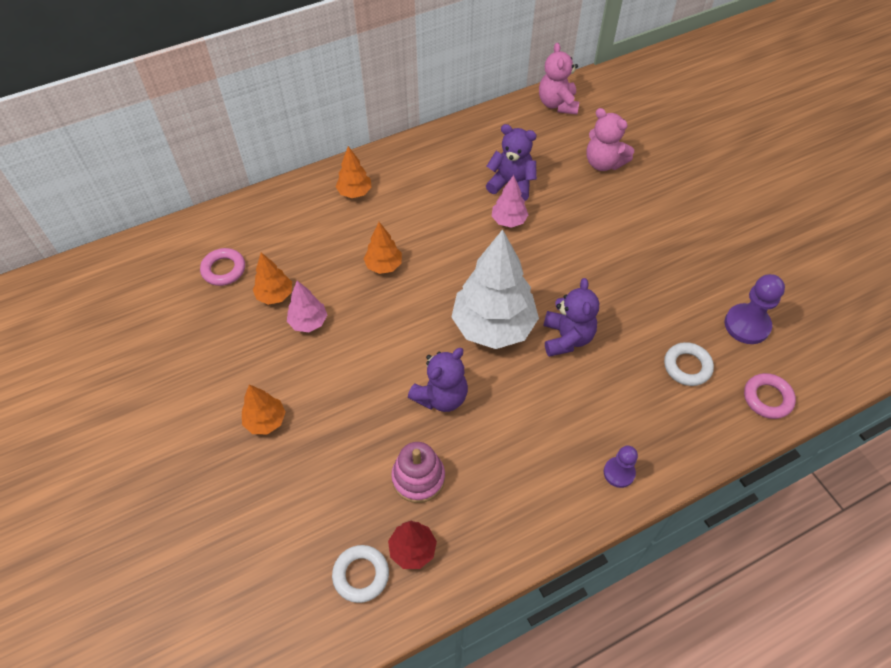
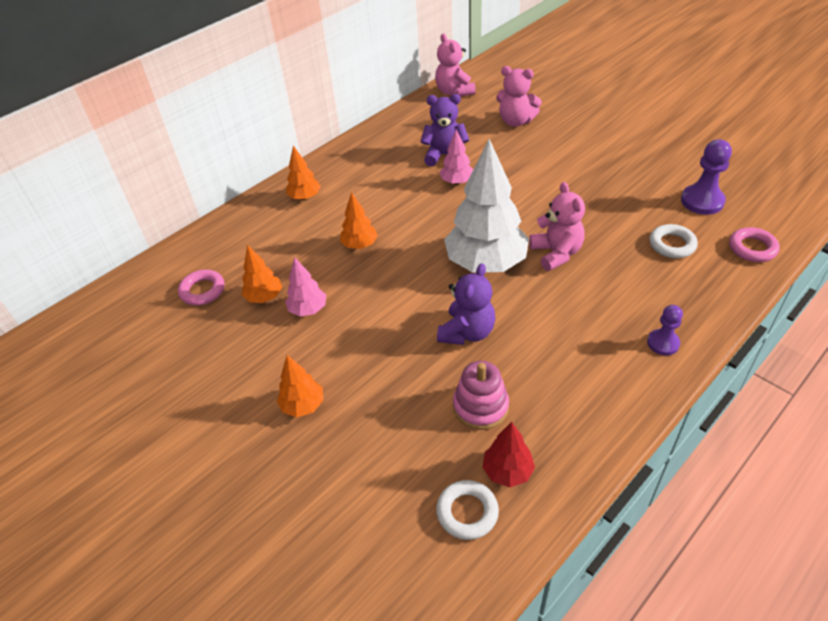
camera: 15 degrees left, 10 degrees down
purple teddy bear [543,278,599,357] -> pink teddy bear [530,182,585,271]

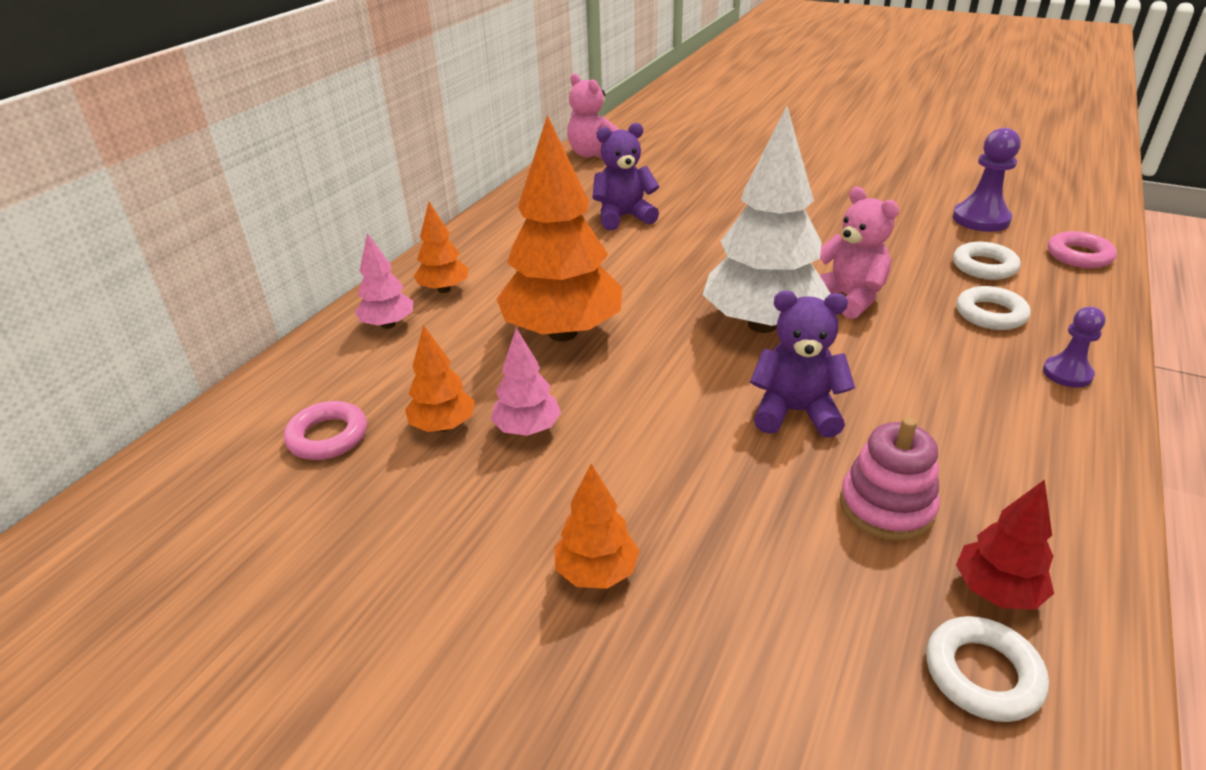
camera: 20 degrees left, 10 degrees down
orange tree [340,192,378,249] -> orange tree [496,115,622,341], size x2.10
purple teddy bear [437,263,495,345] -> purple teddy bear turned 90 degrees counterclockwise [750,291,855,438]
pink tree [439,129,473,185] -> pink tree moved to [355,233,413,329]
pink teddy bear [496,66,542,127] -> none
none -> white ring [956,286,1031,330]

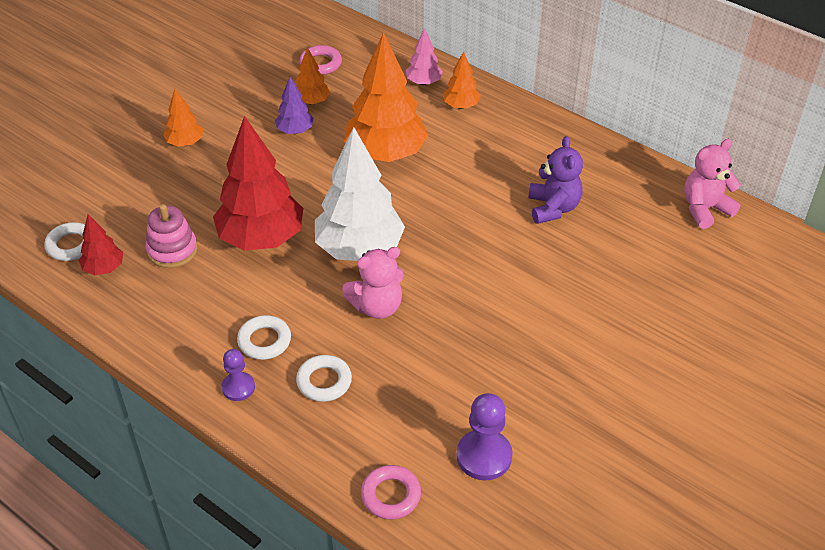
camera: 100 degrees right, 10 degrees up
pink tree [491,328,561,436] -> purple tree [275,77,314,134]
purple teddy bear [750,291,855,438] -> red tree [213,116,304,251]
white ring [953,242,1021,280] -> white ring moved to [237,315,291,360]

